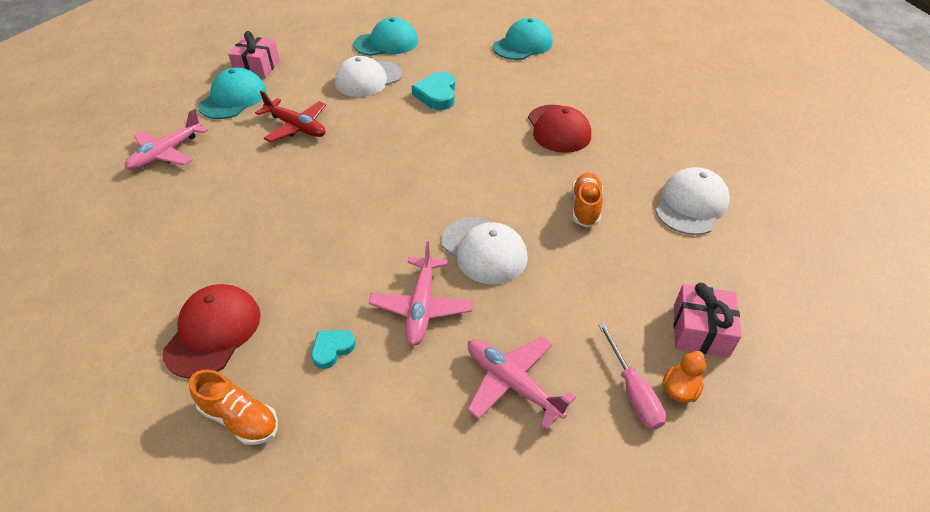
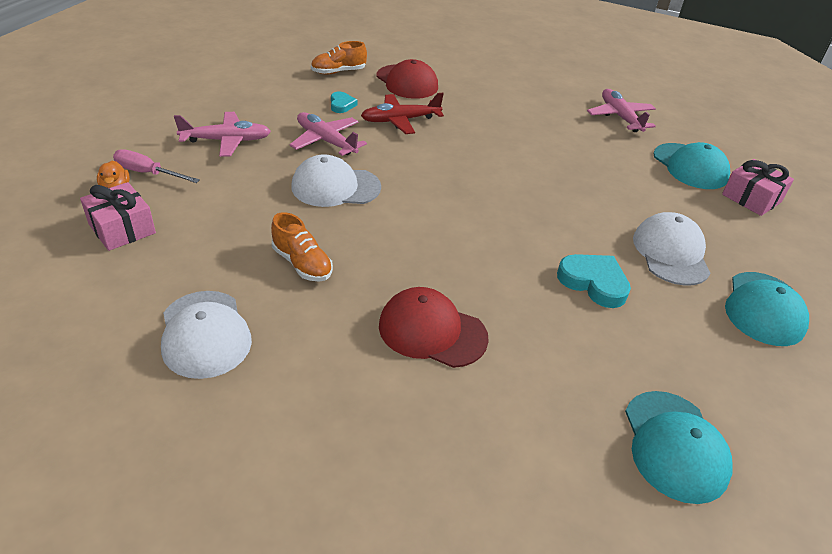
camera: 125 degrees right, 5 degrees down
red plane [255,90,326,142] -> red plane moved to [361,93,444,134]

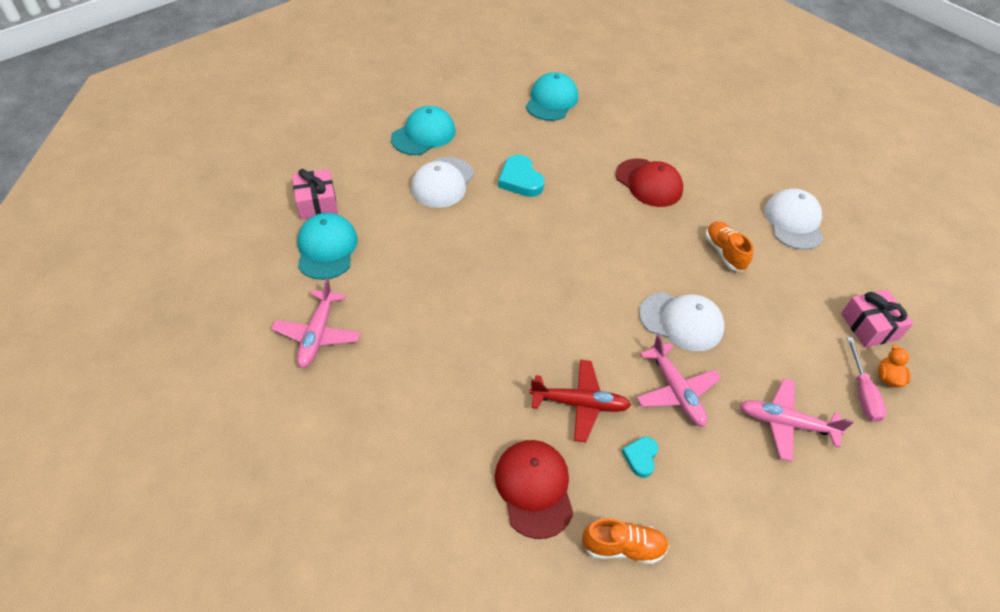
camera: 155 degrees left, 10 degrees up
pink screwdriver [113,149,200,183] -> pink screwdriver turned 45 degrees clockwise [847,337,887,422]

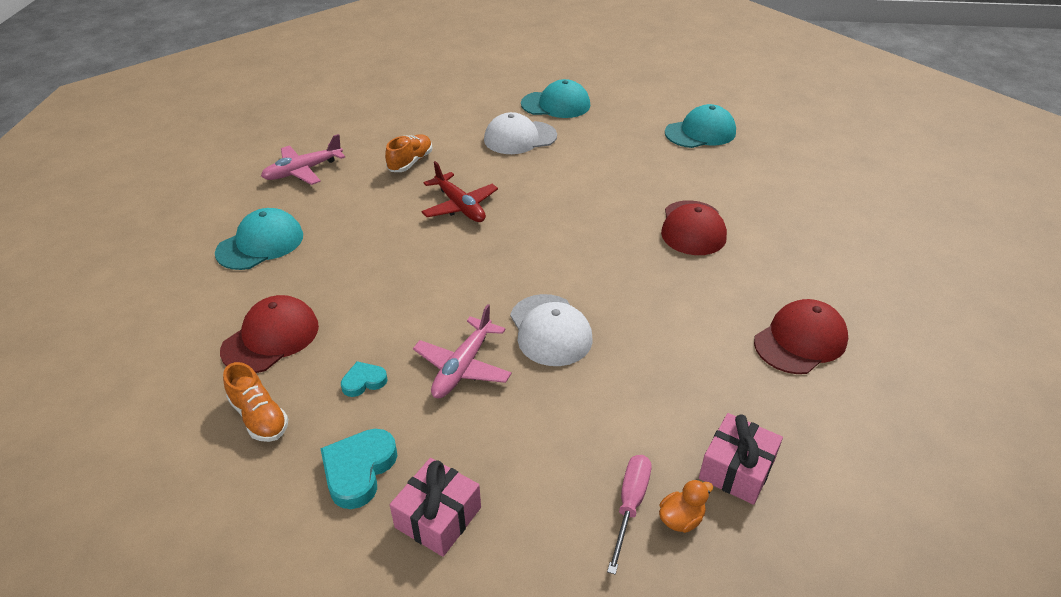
camera: 50 degrees right, 10 degrees down
pink gift [292,169,338,220] -> pink gift moved to [390,458,481,557]
turquoise cap [297,213,358,280] -> turquoise cap moved to [215,208,303,270]
turquoise heart [498,155,545,197] -> turquoise heart moved to [320,429,398,509]
red plane [529,360,631,442] -> red plane moved to [421,161,498,222]
orange shoe [705,221,753,272] -> orange shoe moved to [385,134,432,172]
pink plane [740,378,854,462] -> none
white cap [764,188,823,250] -> red cap [754,299,848,374]
pink screwdriver [847,337,887,422] -> pink screwdriver turned 150 degrees clockwise [607,455,651,575]

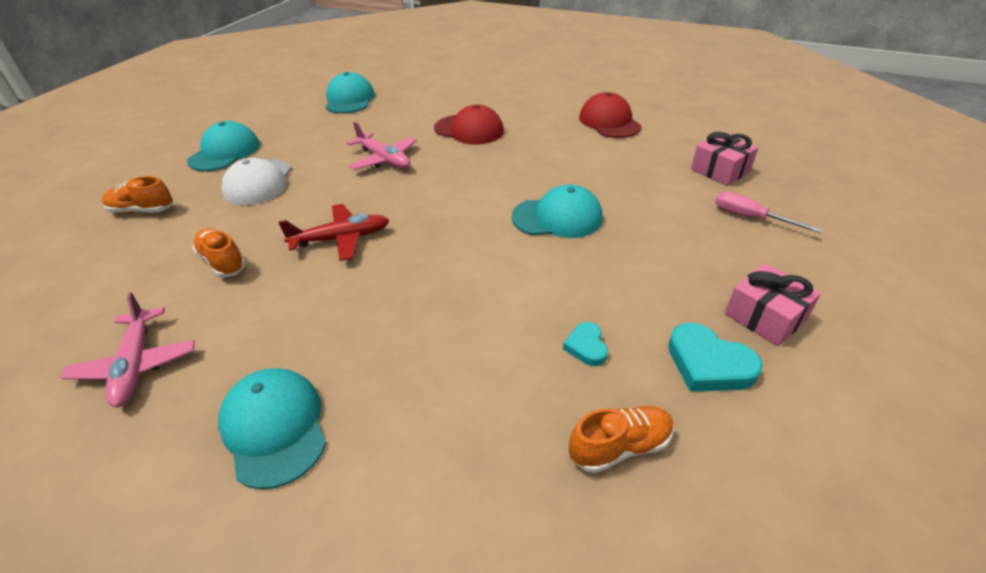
camera: 70 degrees left, 0 degrees up
red cap [220,295,319,373] -> none
pink plane [413,304,512,398] -> pink plane moved to [346,122,417,170]
white cap [510,294,593,366] -> turquoise cap [512,184,603,238]
orange duck [659,480,713,533] -> none
none -> orange shoe [102,176,173,213]

